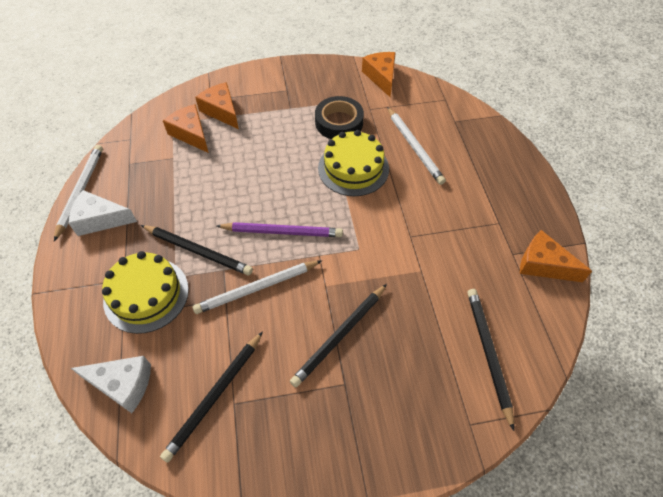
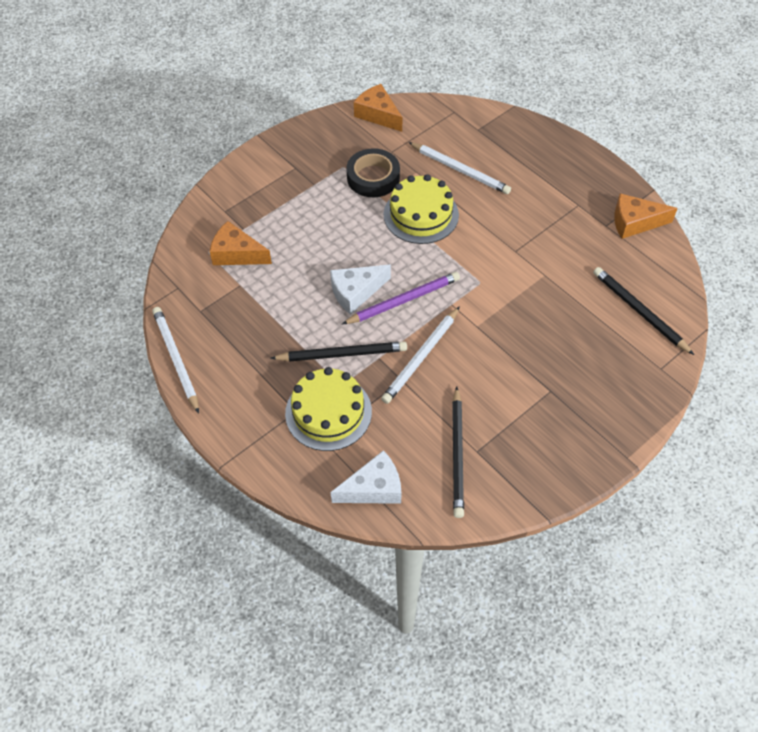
camera: 30 degrees left, 0 degrees up
white cheese [69,190,137,236] -> white cheese moved to [330,265,391,315]
orange cheese [195,82,239,129] -> none
black pencil [290,284,387,387] -> none

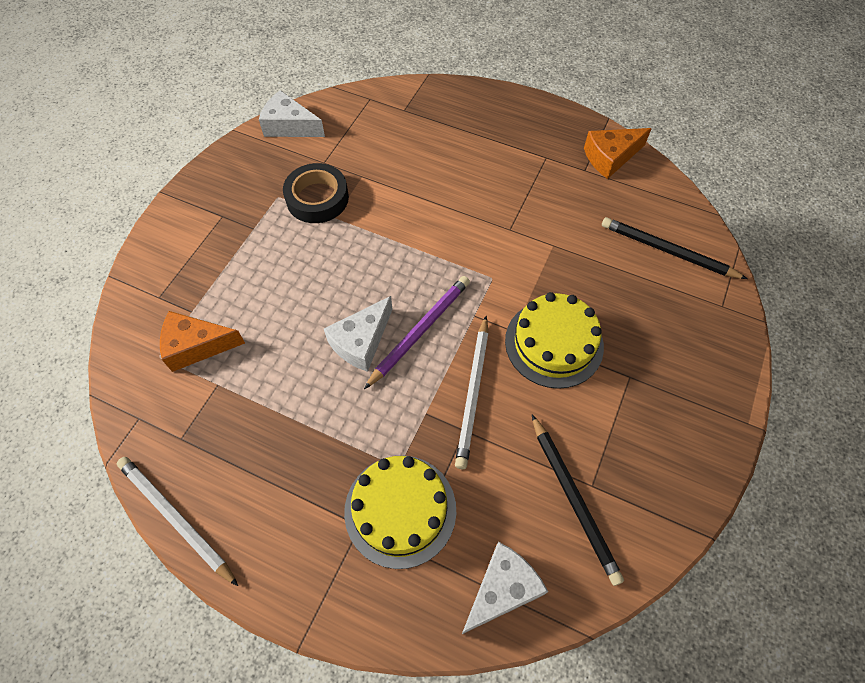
camera: 25 degrees left, 5 degrees up
black pencil [270,341,407,362] -> none
orange cheese [354,84,402,132] -> white cheese [259,90,325,137]
yellow cake [384,174,459,244] -> yellow cake moved to [505,292,604,389]
white pencil [408,142,511,194] -> none

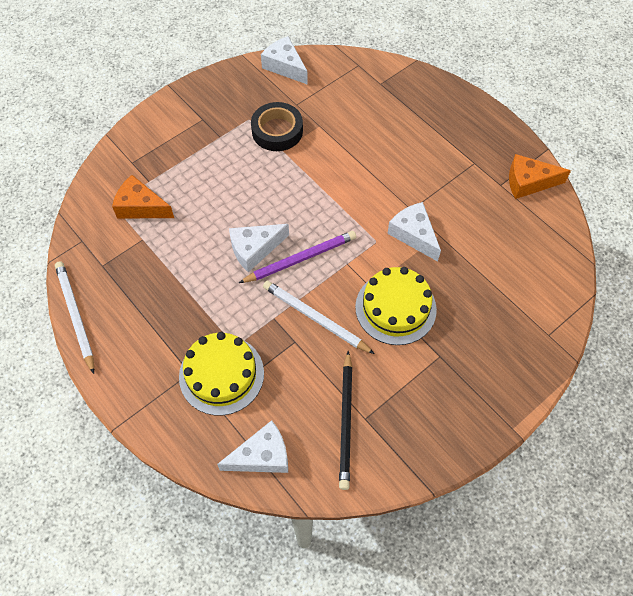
camera: 25 degrees right, 0 degrees up
white pencil [455,316,489,469] -> white pencil turned 90 degrees clockwise [263,281,375,354]
black pencil [602,217,747,279] -> none
none -> white cheese [387,202,441,262]

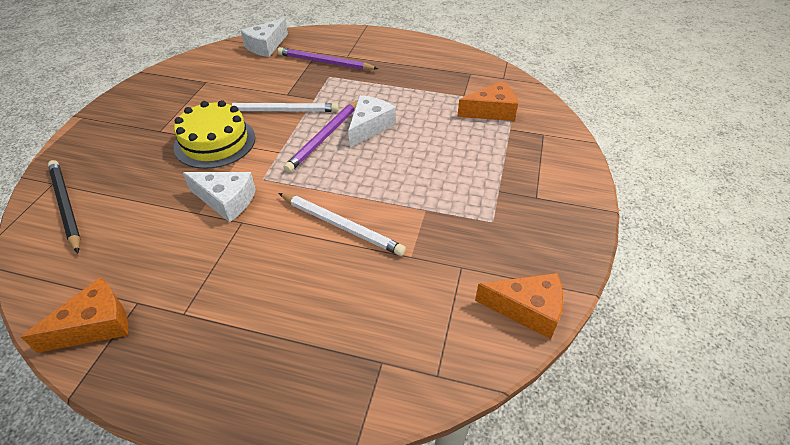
camera: 145 degrees right, 15 degrees down
white pencil [55,261,94,374] -> white pencil moved to [278,193,406,256]
yellow cake [179,332,264,416] -> purple pencil [277,47,378,70]
black tape [251,102,303,151] -> none
white cheese [261,36,308,85] -> orange cheese [475,273,563,339]
black pencil [339,351,352,490] -> black pencil moved to [48,160,80,253]

